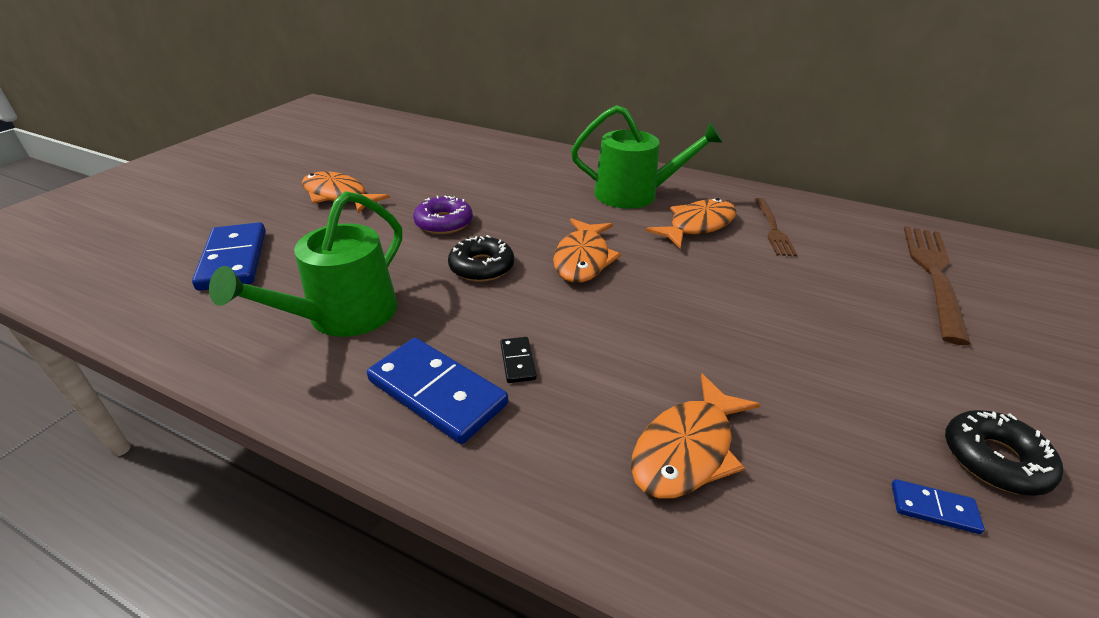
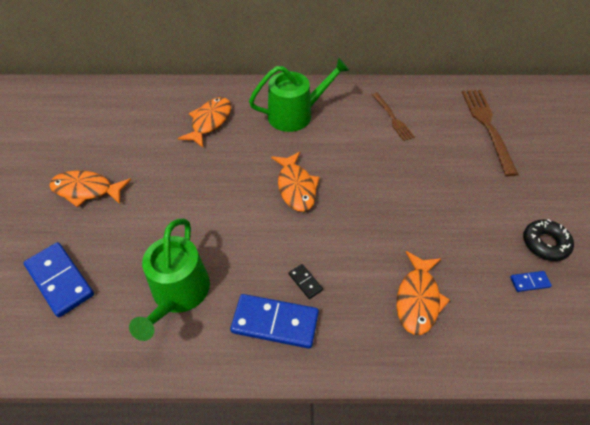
camera: 25 degrees left, 15 degrees up
purple donut [413,195,473,234] -> none
black donut [448,235,514,282] -> none
orange fish [646,198,736,249] -> orange fish moved to [178,97,231,148]

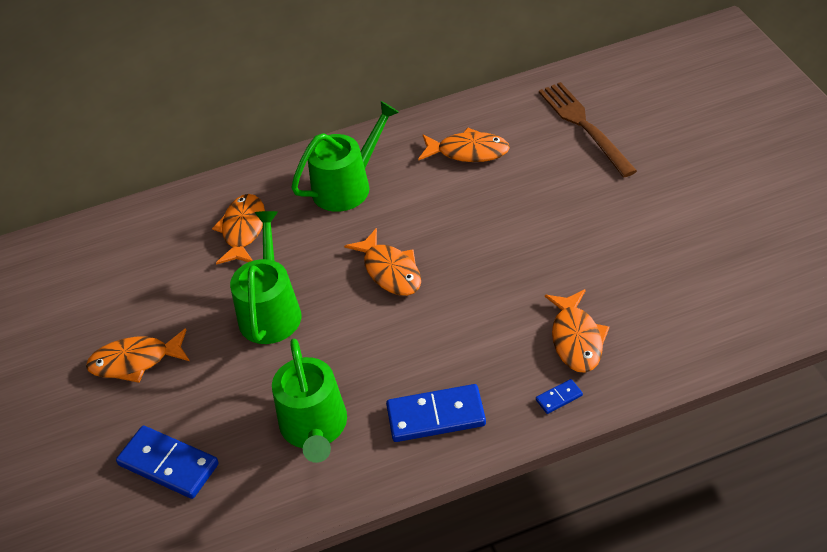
camera: 15 degrees left, 5 degrees down
black domino [289,264,323,299] -> none
brown fork [372,93,415,141] -> orange fish [418,128,510,162]
blue domino [510,271,552,292] -> blue domino moved to [536,379,583,414]
black donut [523,219,574,261] -> none
none -> green watering can [230,211,301,344]

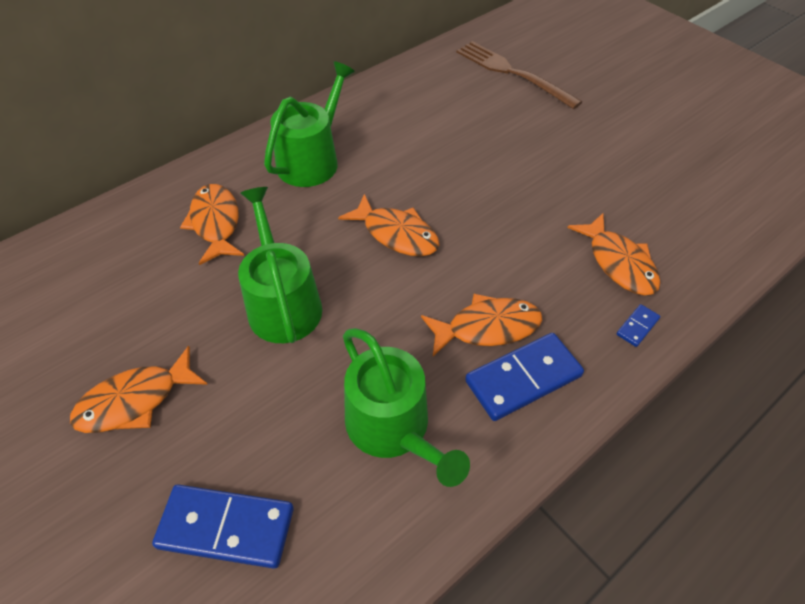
camera: 25 degrees left, 5 degrees up
orange fish [418,128,510,162] -> orange fish moved to [421,294,542,356]

